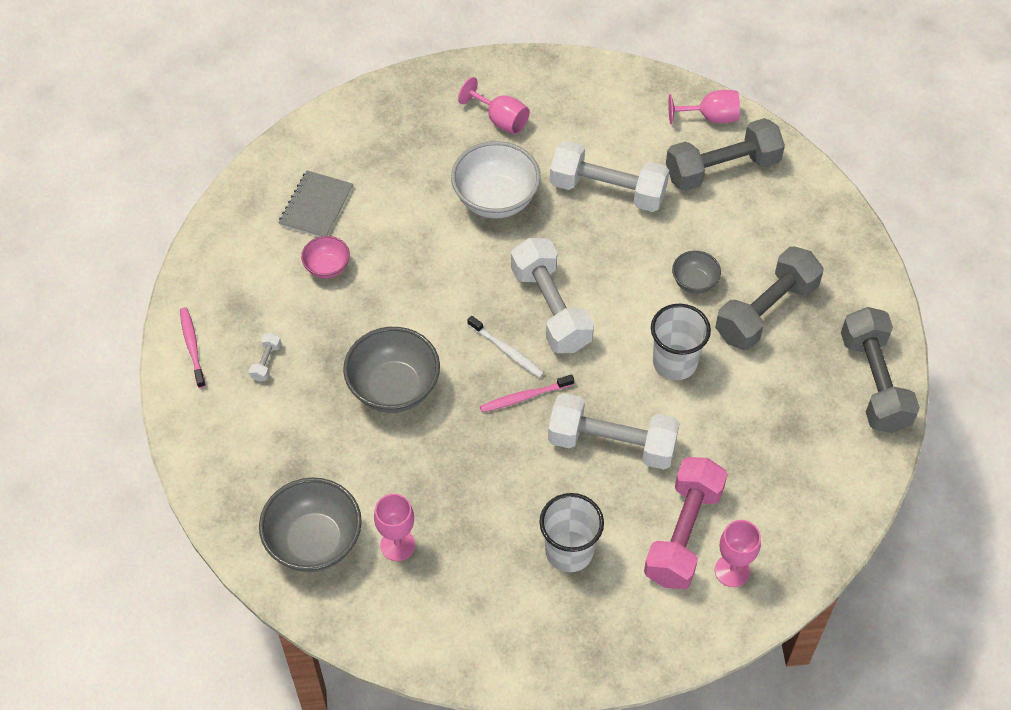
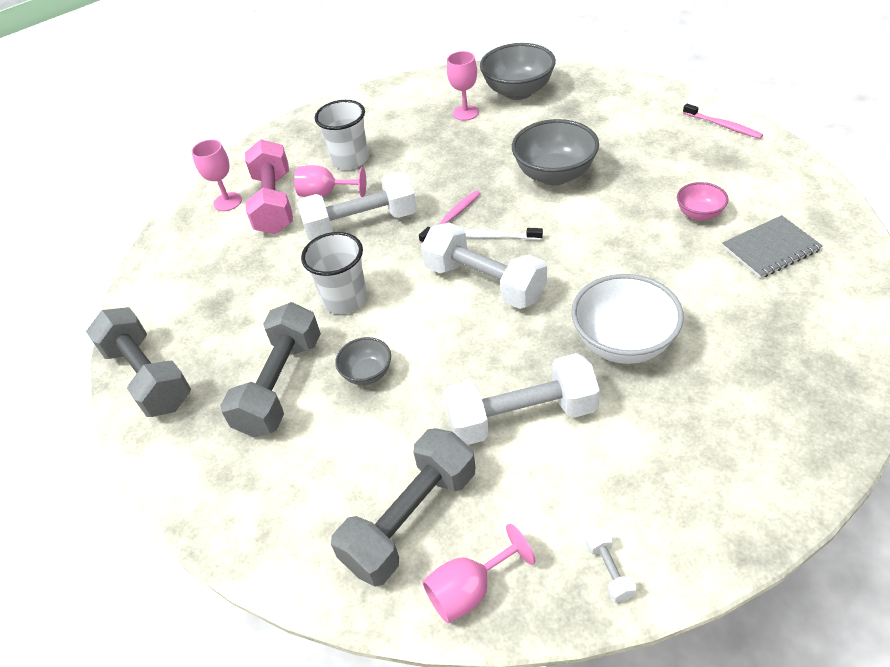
camera: 155 degrees right, 10 degrees down
white dumbbell [249,333,281,381] -> white dumbbell moved to [586,529,637,602]
grey notebook [279,170,353,237] -> grey notebook turned 75 degrees clockwise [722,215,823,279]
pink goblet [458,77,530,134] -> pink goblet moved to [294,165,366,197]

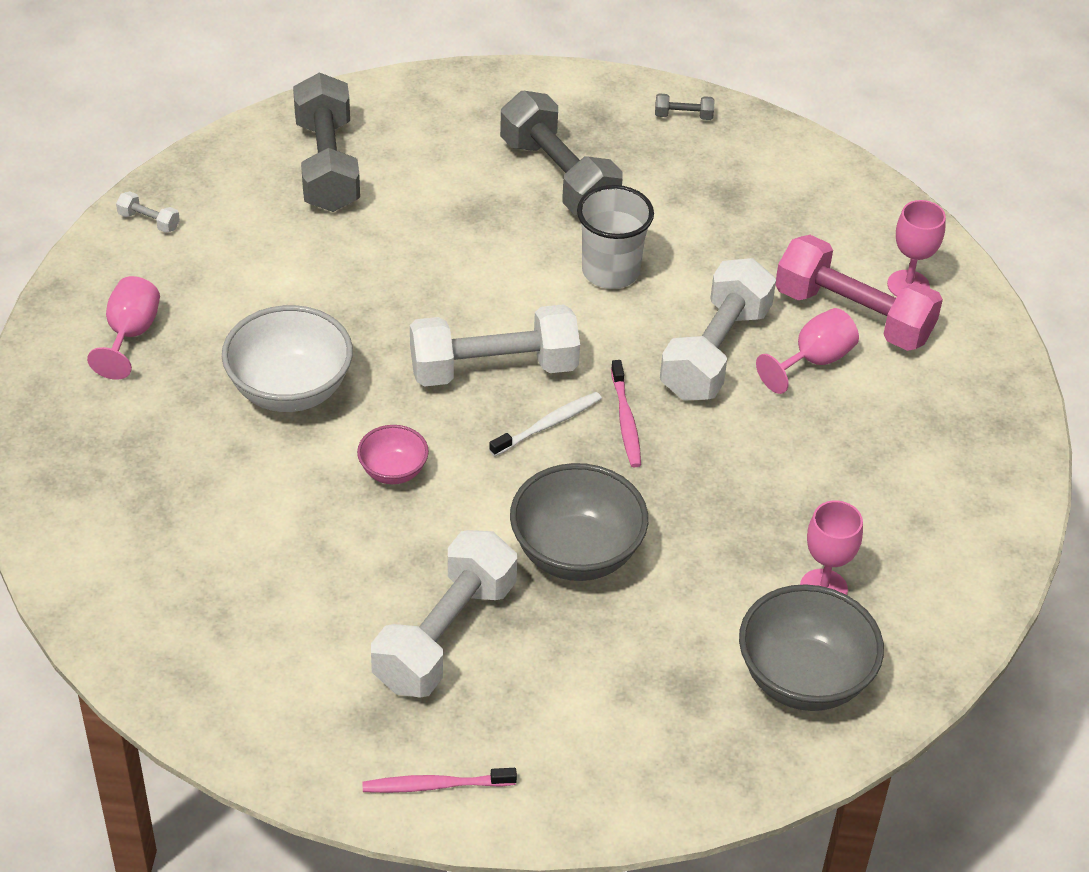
camera: 125 degrees right, 0 degrees up
grey dumbbell [86,307,191,417] -> grey dumbbell [655,94,715,120], size x0.40
white cup [315,100,369,170] -> none
grey bowl [335,337,391,385] -> none
pink goblet [422,524,535,623] -> pink goblet moved to [87,276,160,380]
white dumbbell [443,353,600,445] -> white dumbbell moved to [371,530,517,698]
pink bowl [677,182,728,221] -> pink bowl moved to [357,425,429,484]
grey notebook [722,215,823,279] -> none

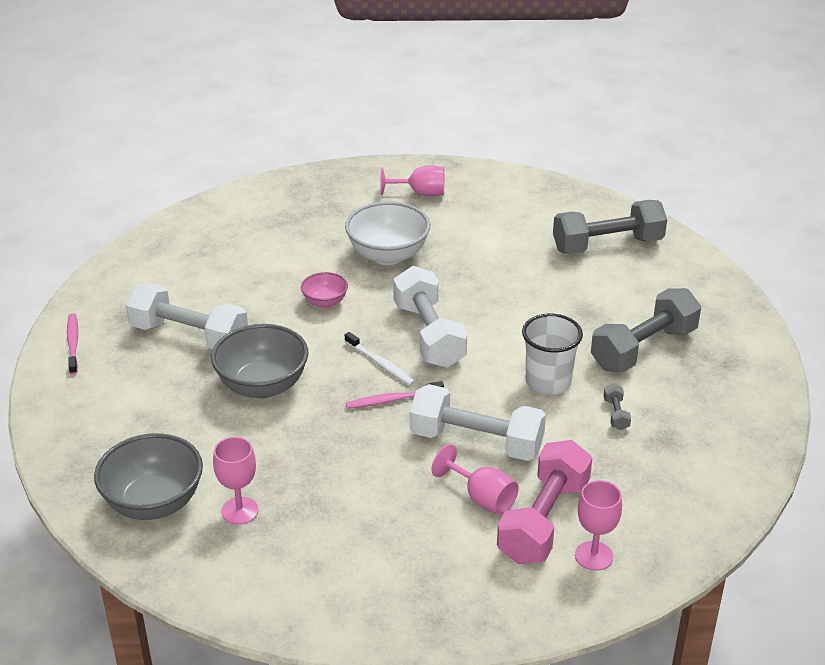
camera: 85 degrees right, 10 degrees down
white dumbbell [116,191,180,233] -> none
grey dumbbell [655,94,715,120] -> grey dumbbell moved to [604,384,631,430]

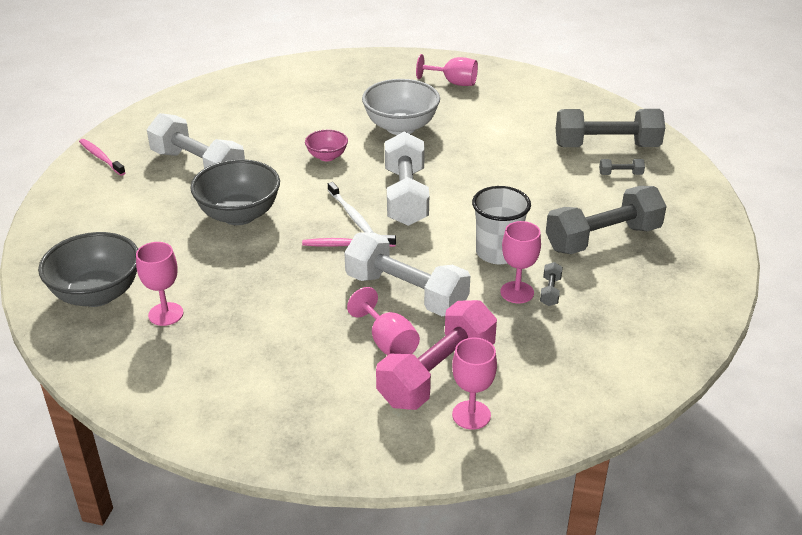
camera: 15 degrees right, 0 degrees up
pink toothbrush [67,313,78,375] -> pink toothbrush turned 45 degrees counterclockwise [79,139,126,176]
none -> pink goblet [500,221,541,303]
none -> grey dumbbell [599,159,645,175]

